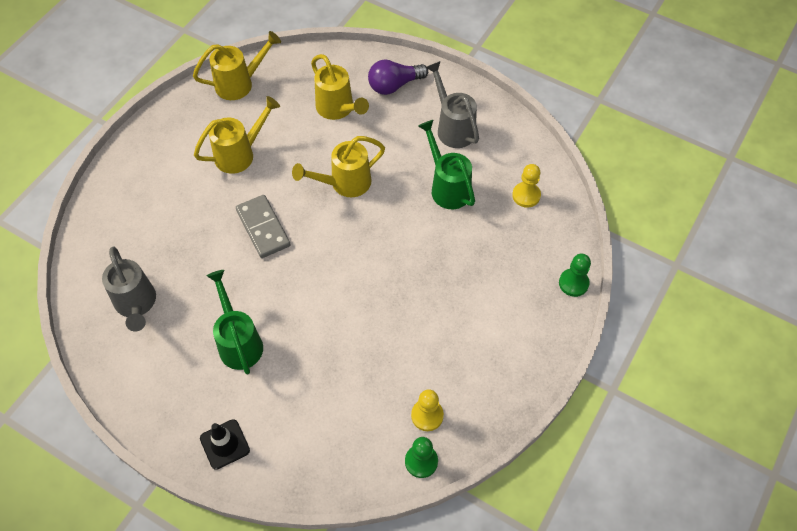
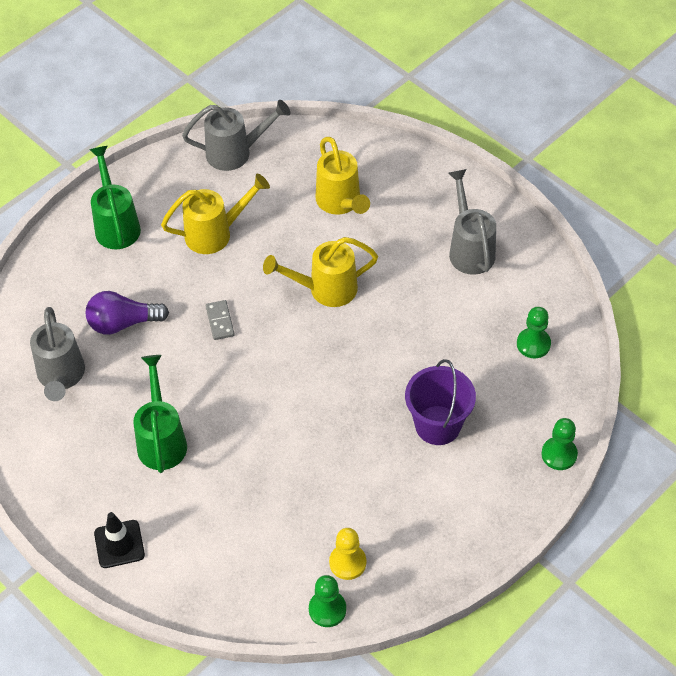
camera: 15 degrees right, 5 degrees down
yellow watering can [193,31,281,100] -> grey watering can [182,100,291,171]
grey domino [236,195,291,258] -> grey domino [206,300,235,340], size x0.57
purple light bulb [368,60,428,95] -> purple light bulb moved to [86,291,169,335]
green watering can [418,120,475,209] -> green watering can moved to [89,146,141,249]
yellow pawn [512,164,541,208] -> green pawn [517,307,551,358]
none -> purple bucket [405,359,476,445]

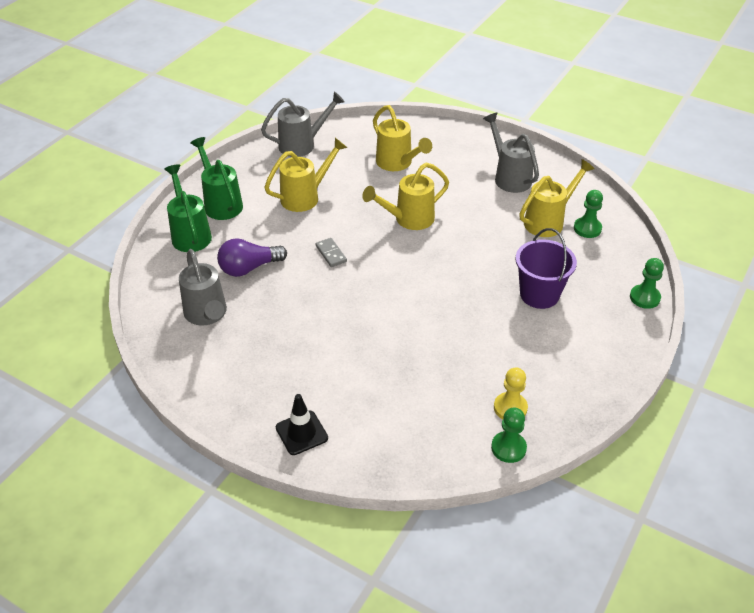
camera: 15 degrees left, 10 degrees down
green watering can [133,355,187,473] -> green watering can moved to [164,165,212,252]
none -> yellow watering can [519,159,595,237]

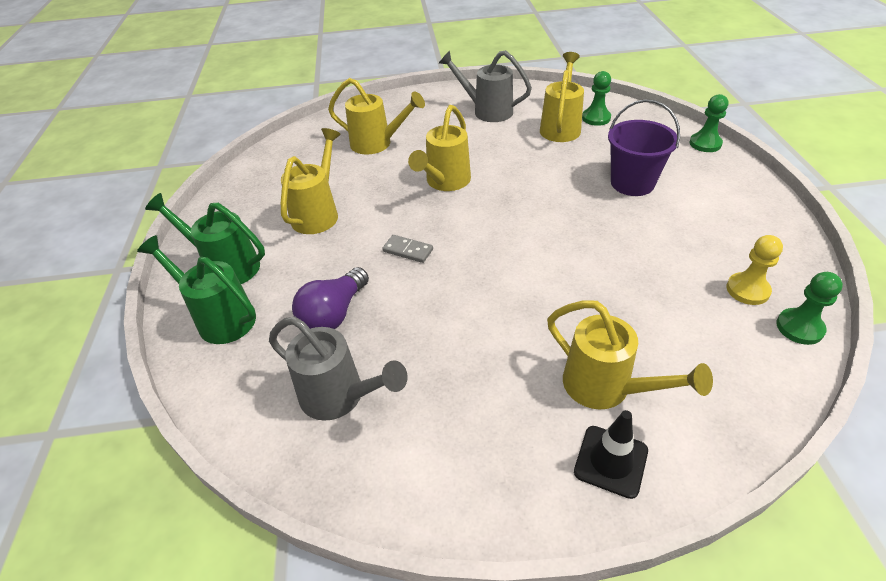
camera: 35 degrees left, 0 degrees up
grey watering can [261,92,345,157] -> none
none -> yellow watering can [547,300,713,409]

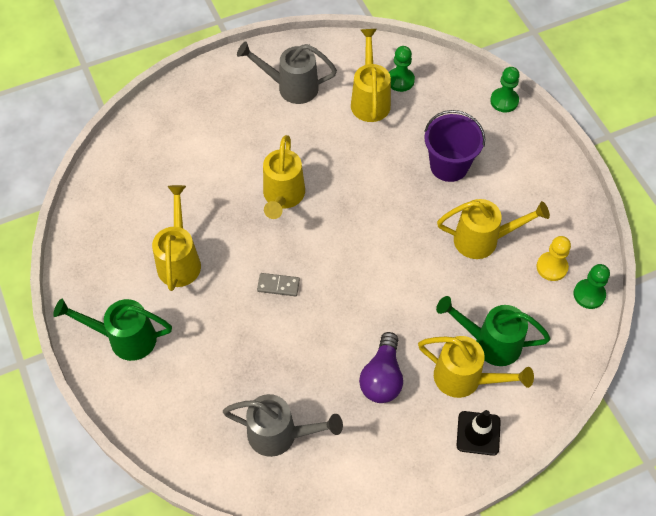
camera: 20 degrees left, 15 degrees up
green watering can [137,235,256,344] -> green watering can moved to [436,296,551,366]
purple light bulb [292,267,369,329] -> purple light bulb moved to [359,332,403,403]
yellow watering can [328,78,425,155] -> yellow watering can moved to [437,199,550,259]

